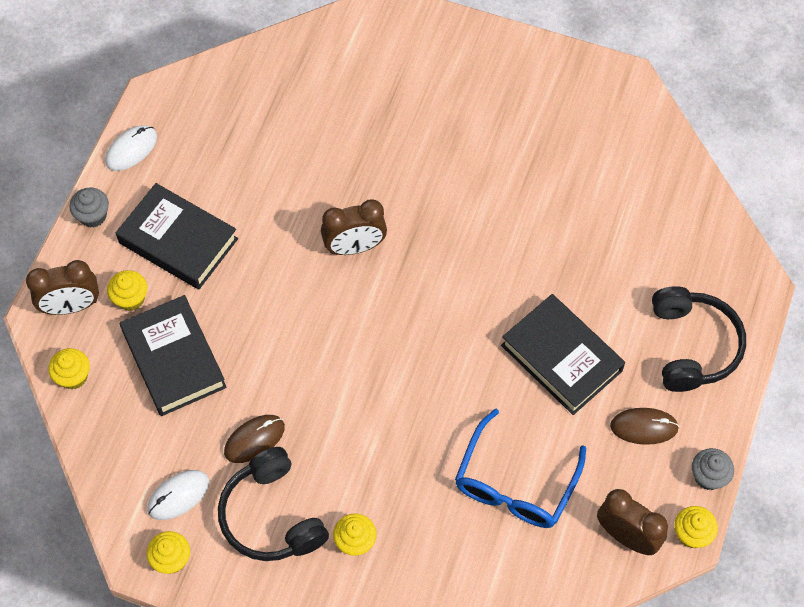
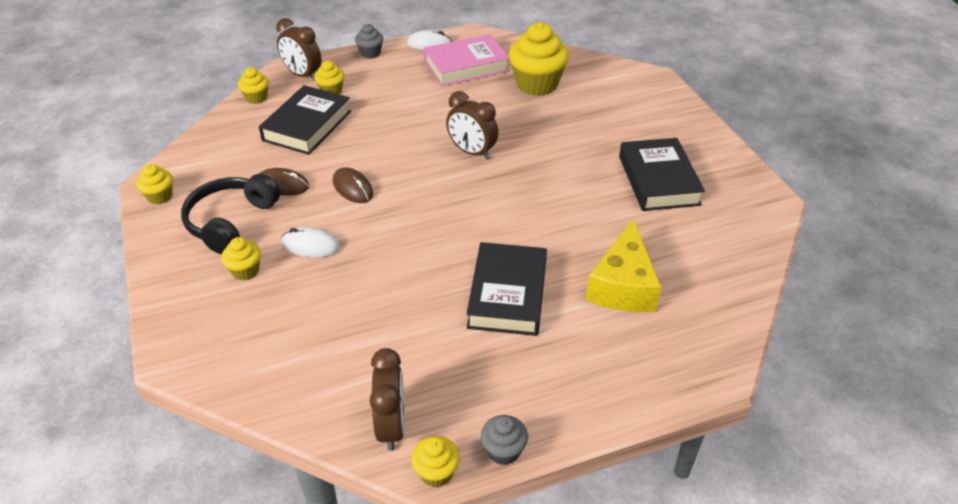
camera: 50 degrees right, 20 degrees down
black book [116,183,238,289] -> black book moved to [619,138,705,211]
white mouse [147,470,209,520] -> white mouse moved to [281,227,340,258]
blue glasses [455,409,586,528] -> none
brown mouse [610,408,679,445] -> brown mouse moved to [333,167,373,203]
black headphones [652,286,746,392] -> none
none -> pink book [423,34,509,86]
none -> yellow cupcake [509,22,569,96]
none -> yellow cheese [586,219,662,312]

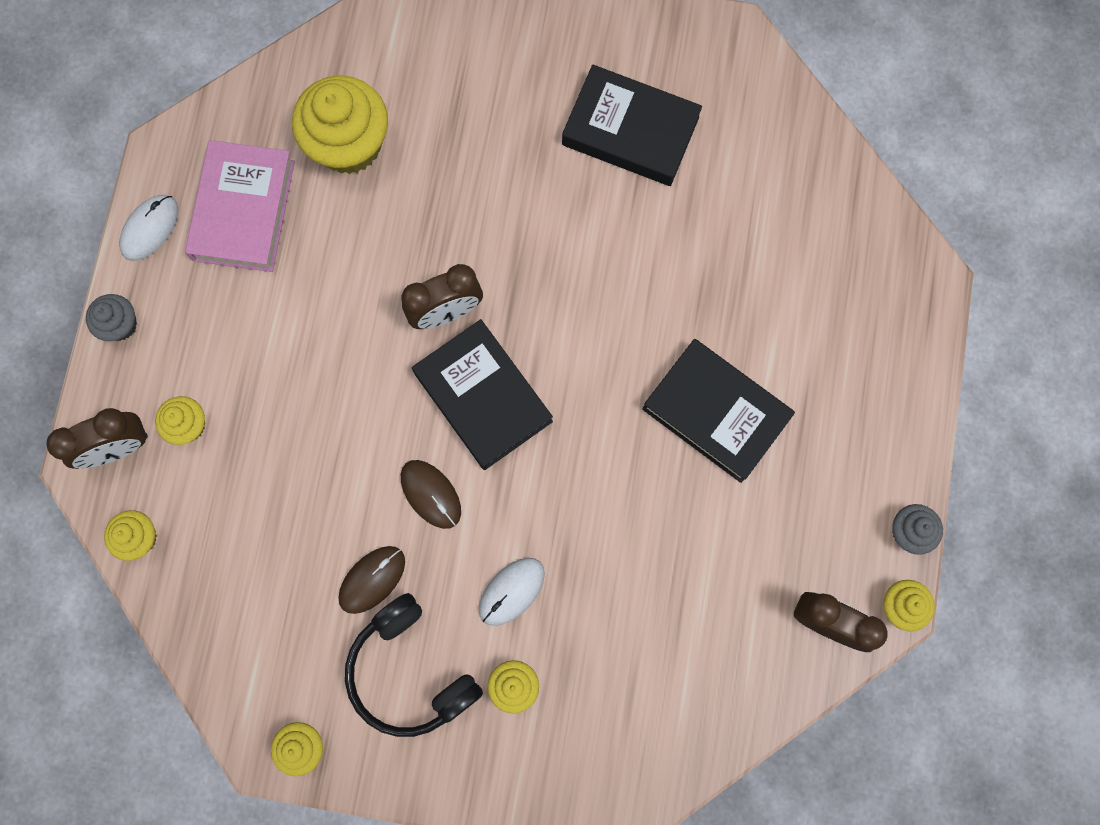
camera: 60 degrees left, 35 degrees up
black book [259,85,351,155] -> black book moved to [412,319,553,470]
brown mouse [333,167,373,203] -> brown mouse turned 60 degrees clockwise [401,460,461,529]
yellow cheese [586,219,662,312] -> none

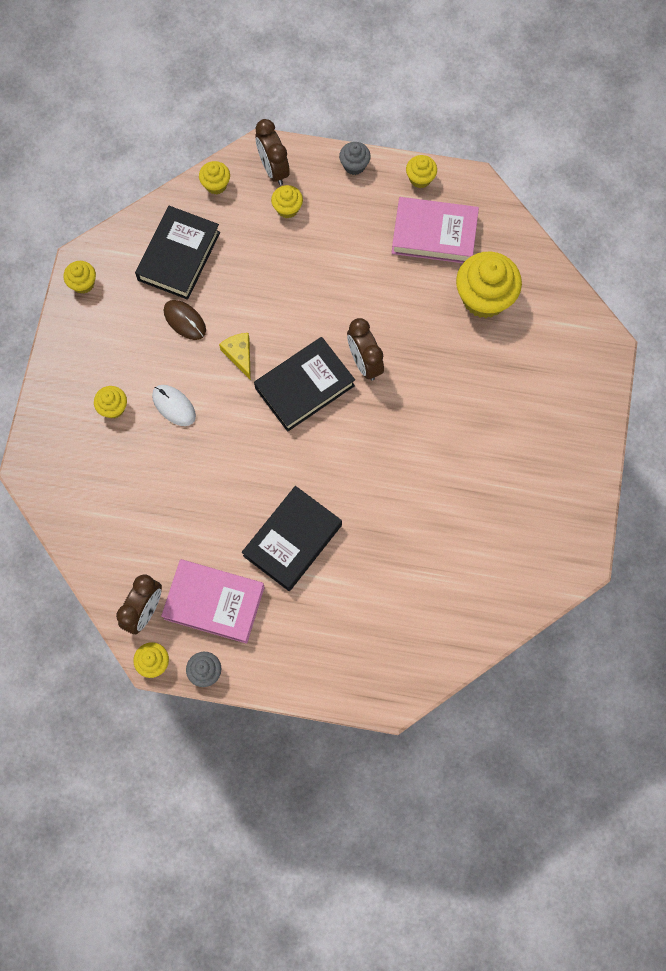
camera: 90 degrees right, 5 degrees down
white mouse [119,195,178,261] -> yellow cupcake [406,155,437,188]
black headphones [345,593,483,737] -> none
brown mouse [401,460,461,529] -> yellow cheese [219,333,251,380]
black book [562,65,702,186] -> black book moved to [135,206,220,300]
none -> pink book [161,559,265,644]

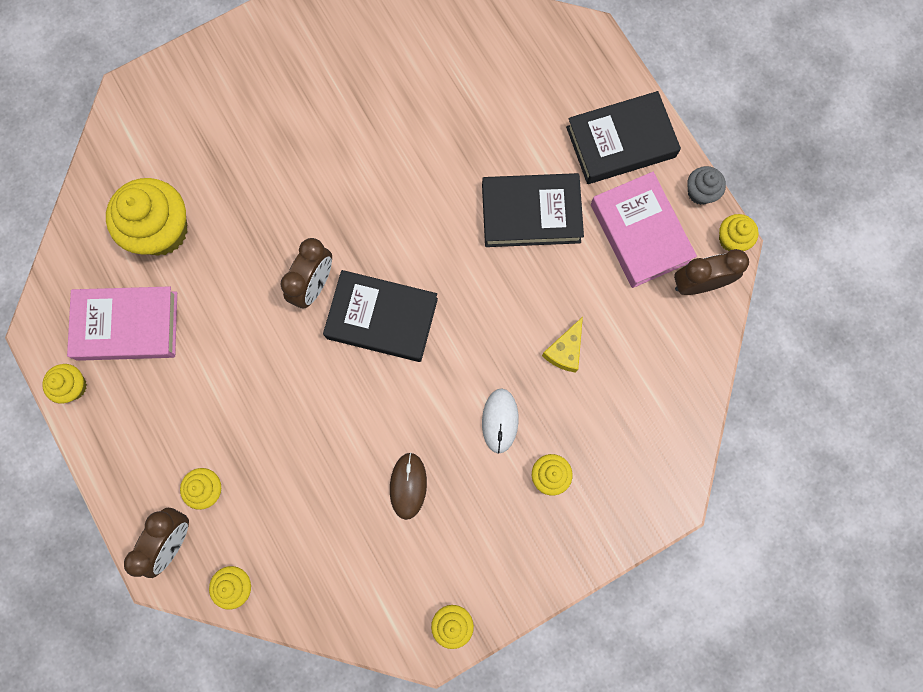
camera: 130 degrees left, 5 degrees up
black book [135,206,220,300] -> black book moved to [566,91,681,184]
yellow cheese [219,333,251,380] -> yellow cheese moved to [542,317,583,373]
grey cupcake [339,142,371,175] -> none
pink book [391,197,479,263] -> pink book turned 60 degrees counterclockwise [67,286,177,361]

